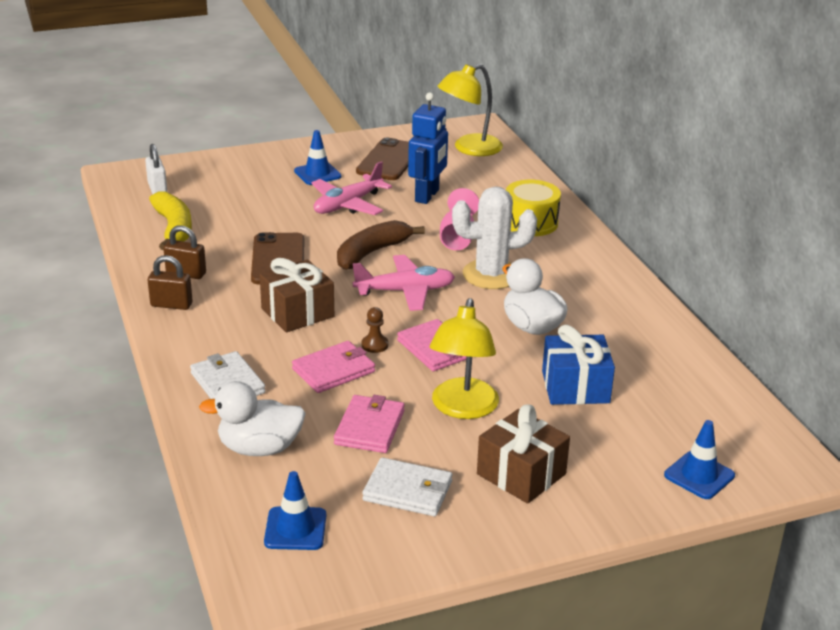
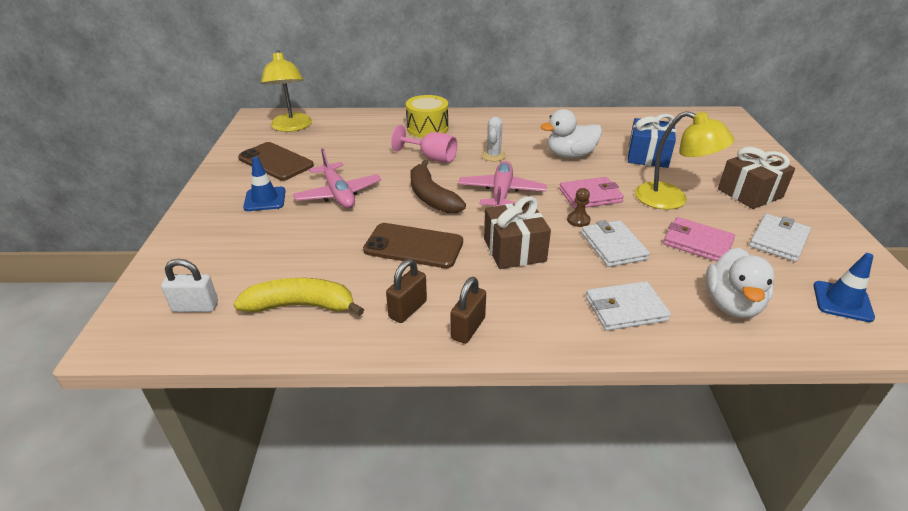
camera: 70 degrees left, 5 degrees up
pink wallet [292,341,375,393] -> white wallet [581,220,650,267]
blue robot [408,92,448,204] -> none
white cactus [452,186,537,289] -> white cactus [481,116,506,161], size x0.55
blue traffic cone [664,420,735,499] -> none

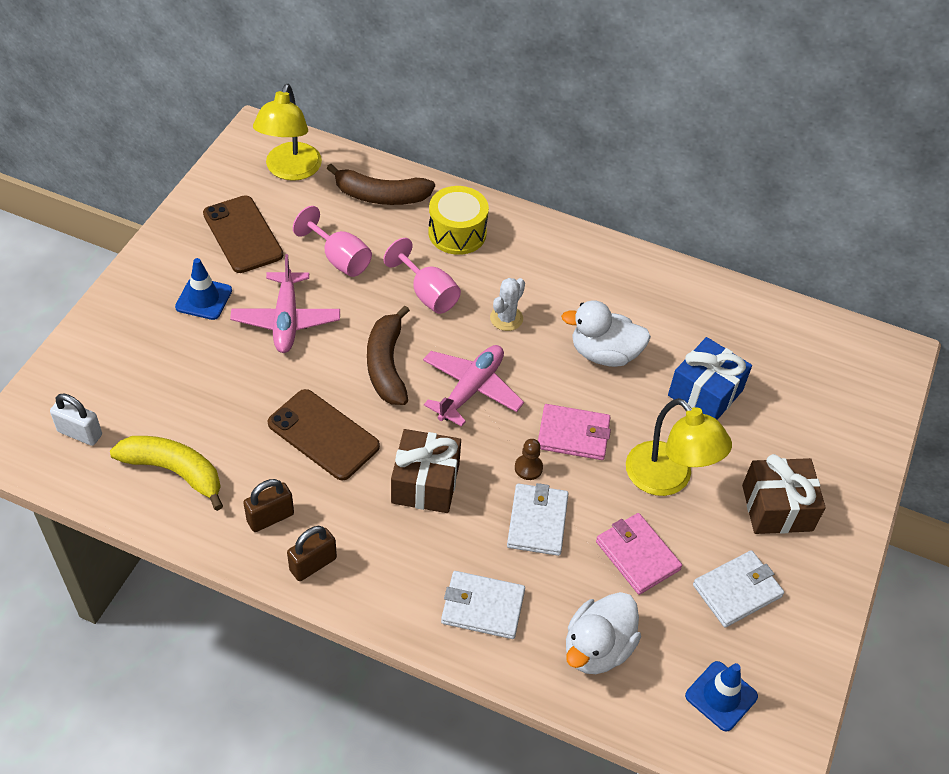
camera: 20 degrees right, 15 degrees up
none -> pink goblet [293,206,372,277]
none -> brown banana [327,164,435,205]

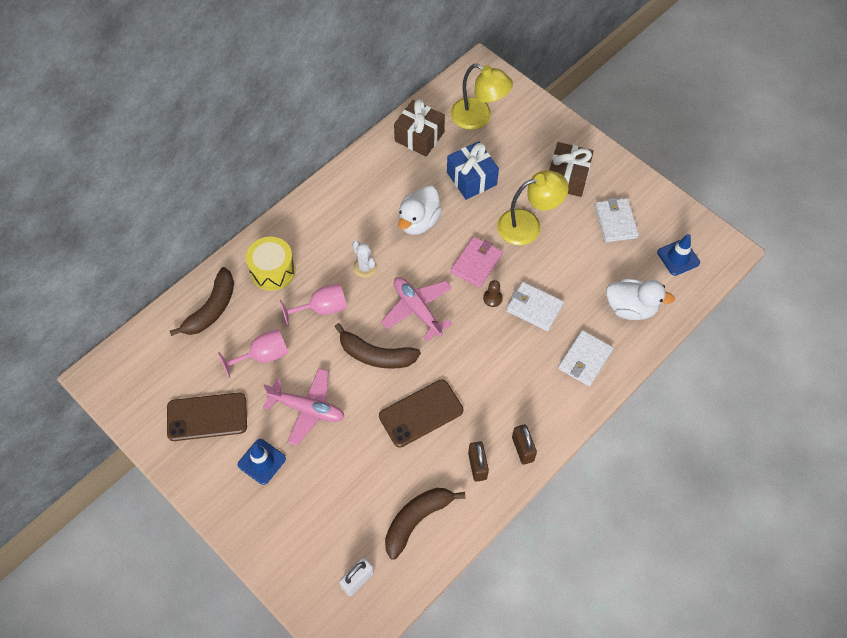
camera: 65 degrees left, 10 degrees up
yellow banana [110,436,223,511] -> brown banana [385,488,465,560]
yellow lamp [253,84,322,181] -> yellow lamp moved to [451,64,513,130]
brown gift [391,429,461,513] -> brown gift moved to [394,99,445,156]
white duck [566,592,641,674] -> white duck turned 45 degrees counterclockwise [606,279,675,320]
pink wallet [596,513,682,595] -> none

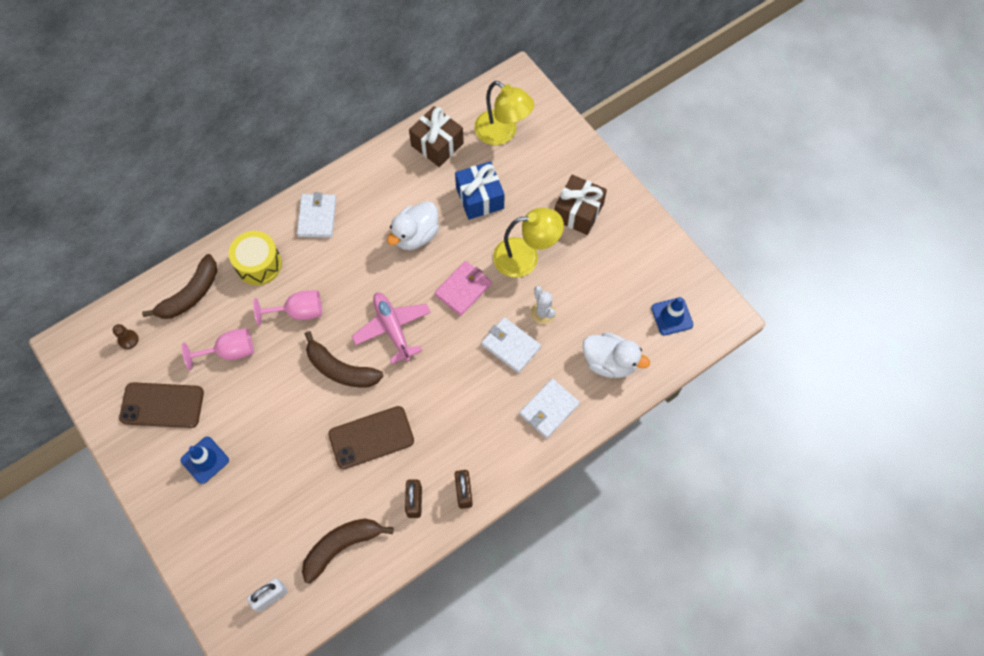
camera: 10 degrees right, 5 degrees up
pink plane [263,368,345,446] -> none
white cactus [352,241,378,278] -> white cactus moved to [531,286,556,324]
brown pawn [483,280,503,307] -> brown pawn moved to [113,324,139,349]
white wallet [595,198,639,242] -> white wallet moved to [297,192,336,238]

